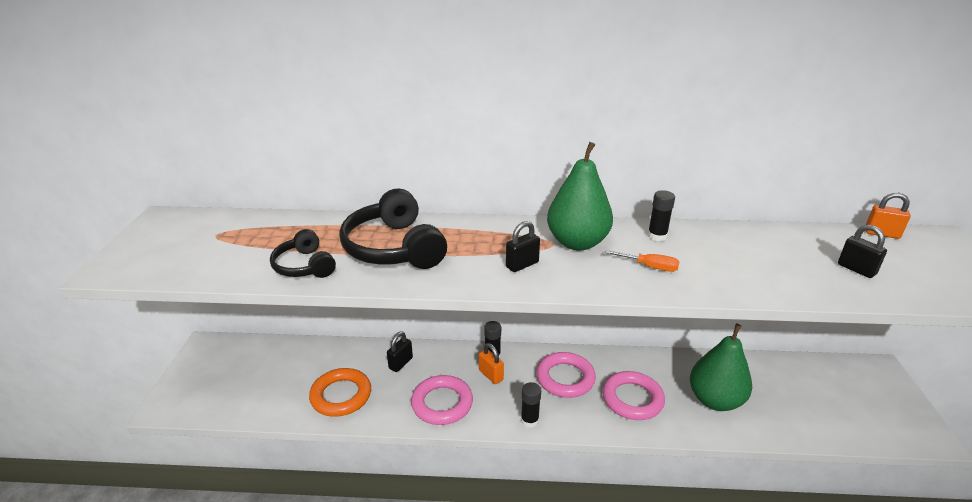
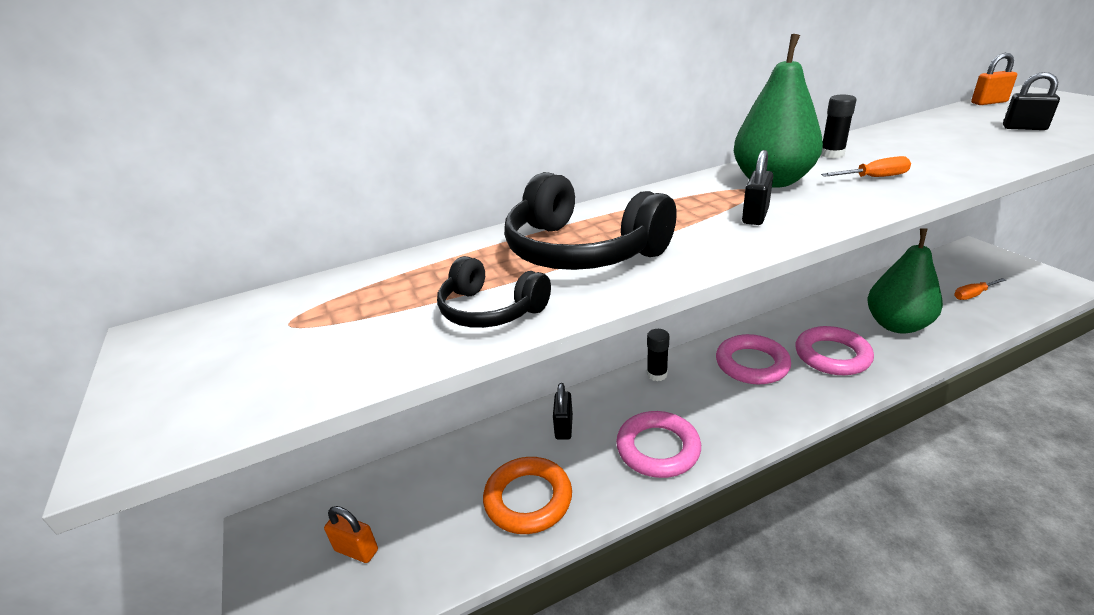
camera: 25 degrees left, 0 degrees up
orange padlock [479,343,504,384] -> orange padlock moved to [324,506,378,563]
black glue stick [521,382,541,428] -> none
none -> orange screwdriver [954,278,1006,300]

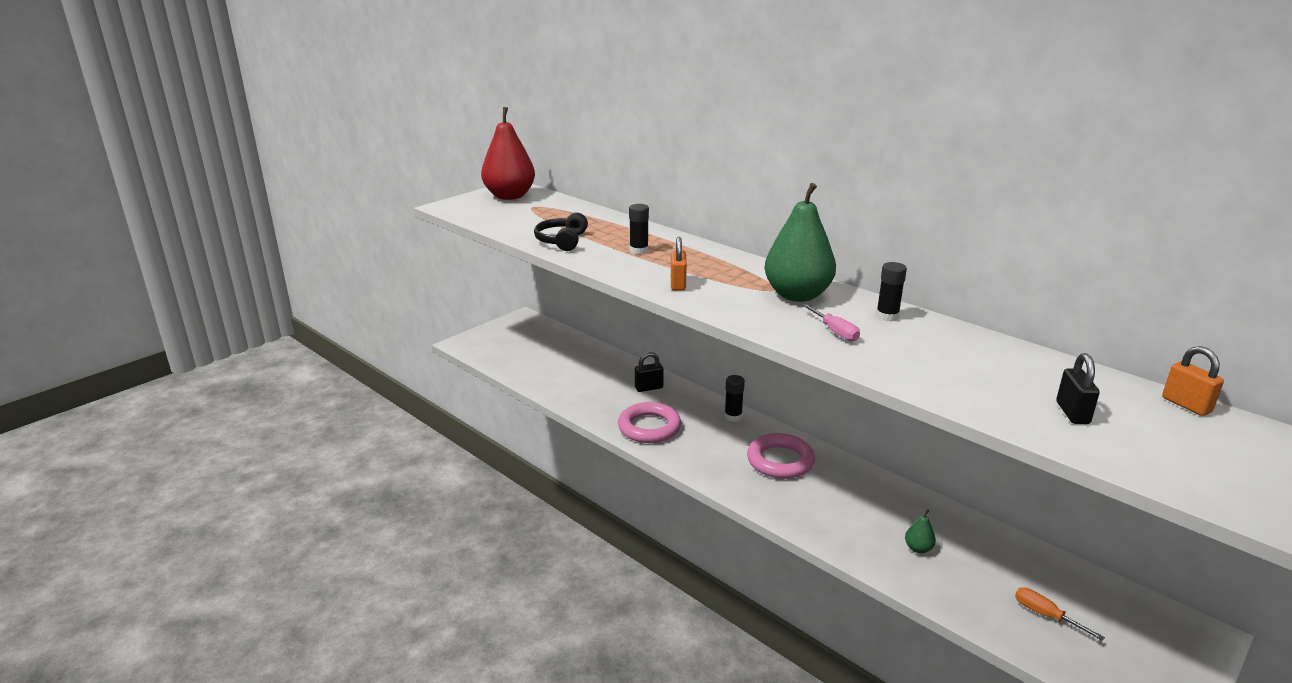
camera: 65 degrees right, 5 degrees down
orange padlock [324,506,378,563] -> orange padlock moved to [671,237,687,291]
orange ring [483,457,572,534] -> none
black headphones [504,172,677,270] -> black glue stick [629,204,649,254]
black padlock [742,150,773,225] -> none
pink ring [796,326,874,375] -> none
orange screwdriver [821,156,911,177] -> pink screwdriver [802,304,860,342]
green pear [867,229,943,334] -> green pear [905,509,936,553], size x0.40
none -> red pear [481,107,535,200]

